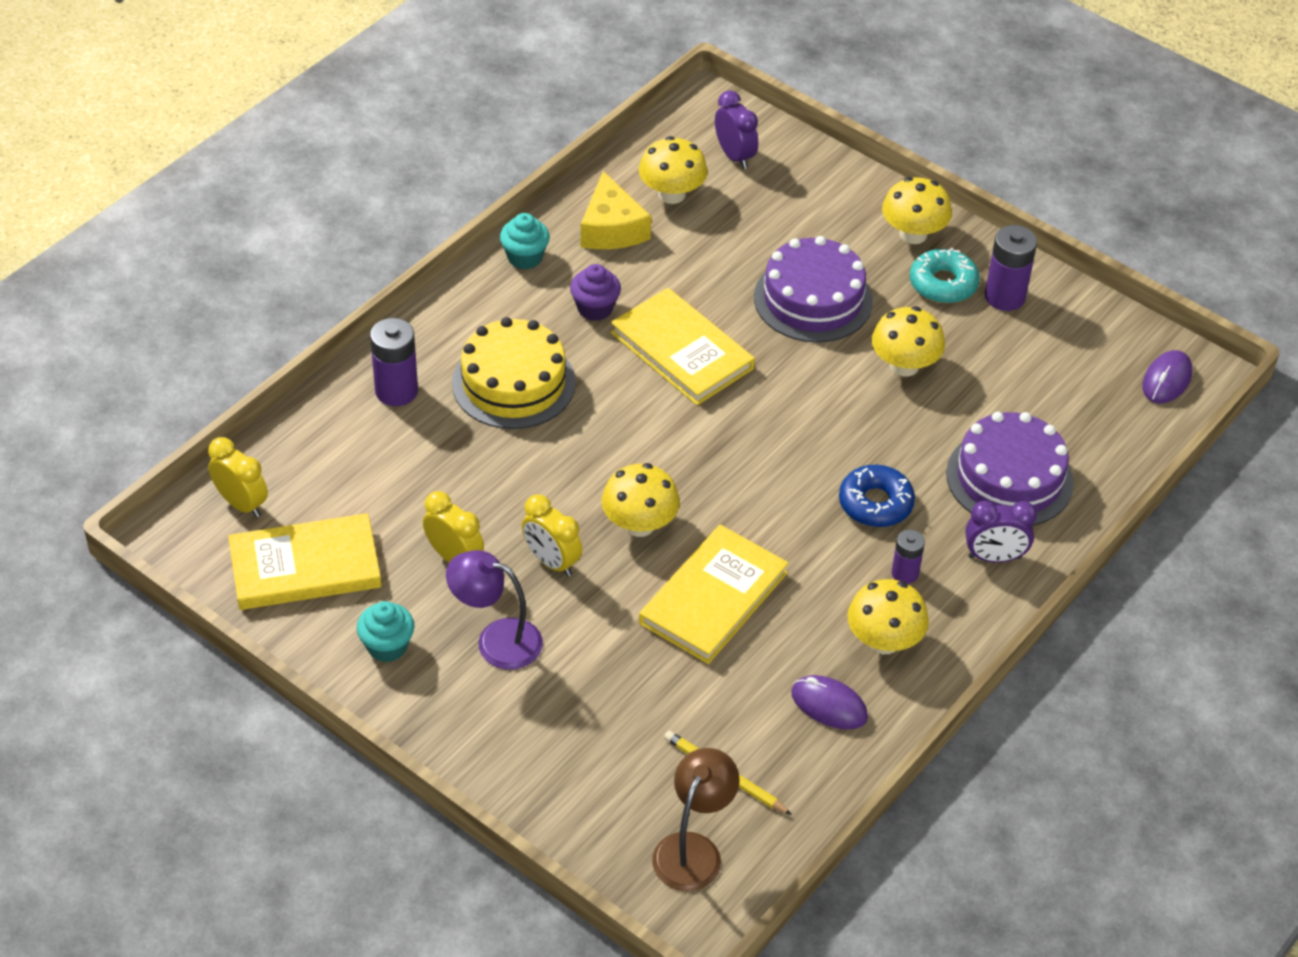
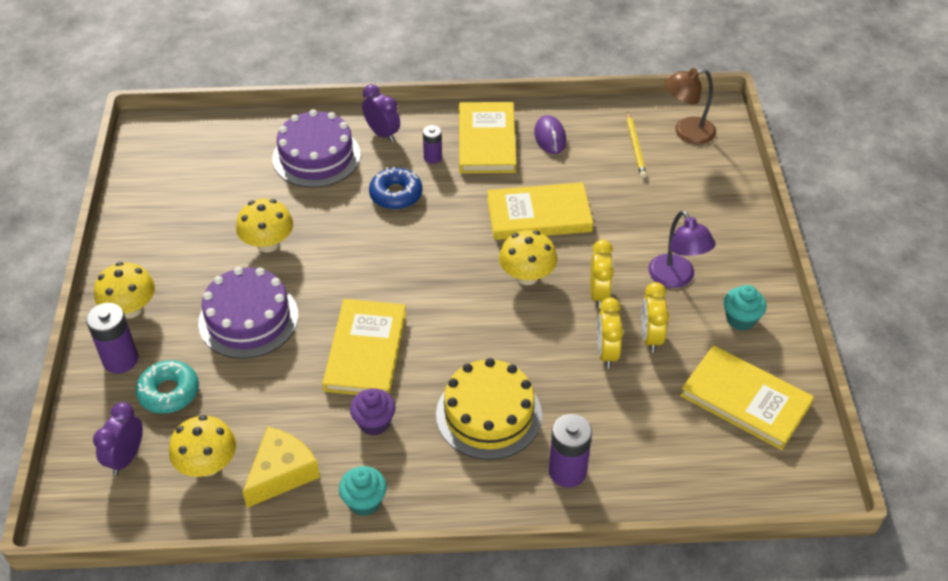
camera: 130 degrees left, 0 degrees up
yellow clock [208,437,268,518] -> yellow clock moved to [597,297,624,368]
yellow mushroom [847,579,929,654] -> yellow book [459,102,516,173]
turquoise donut [910,248,979,303] -> turquoise donut moved to [136,360,199,414]
purple battery [985,225,1037,311] -> purple battery moved to [86,303,138,374]
purple mouse [1142,350,1192,403] -> none

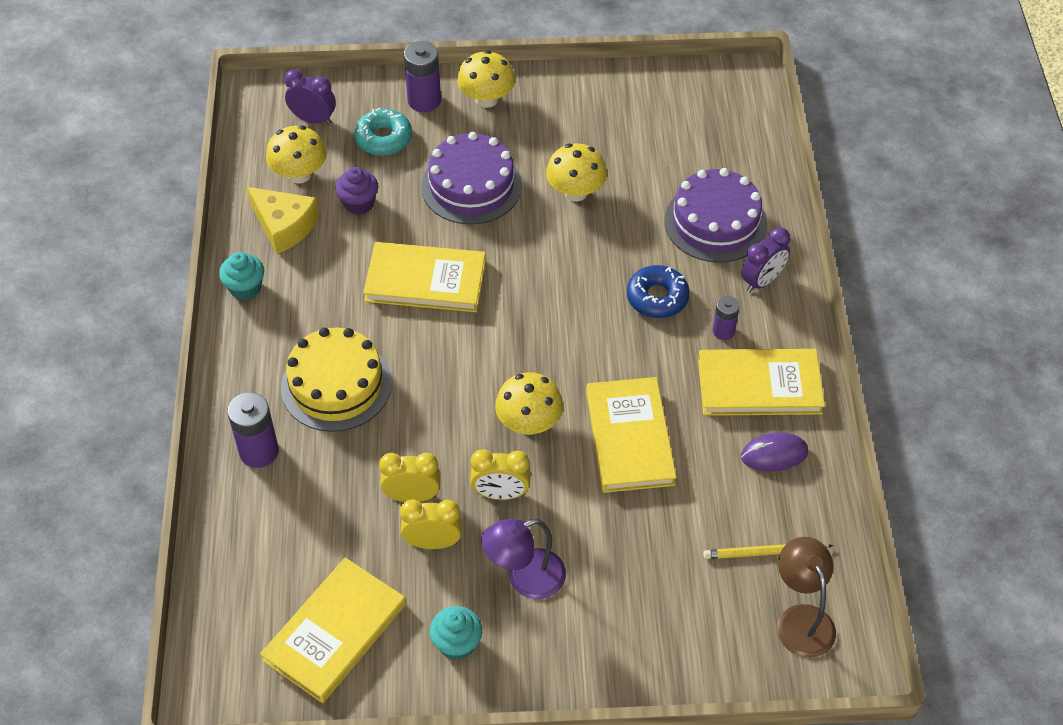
camera: 90 degrees right, 5 degrees up
purple cupcake [350,388,396,436] -> purple cupcake moved to [335,167,378,215]

